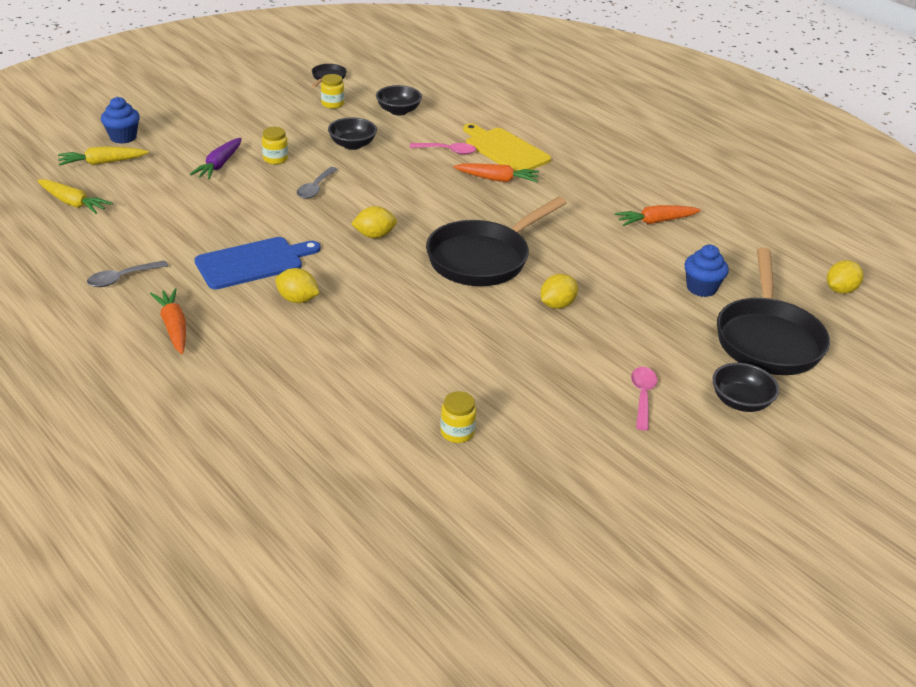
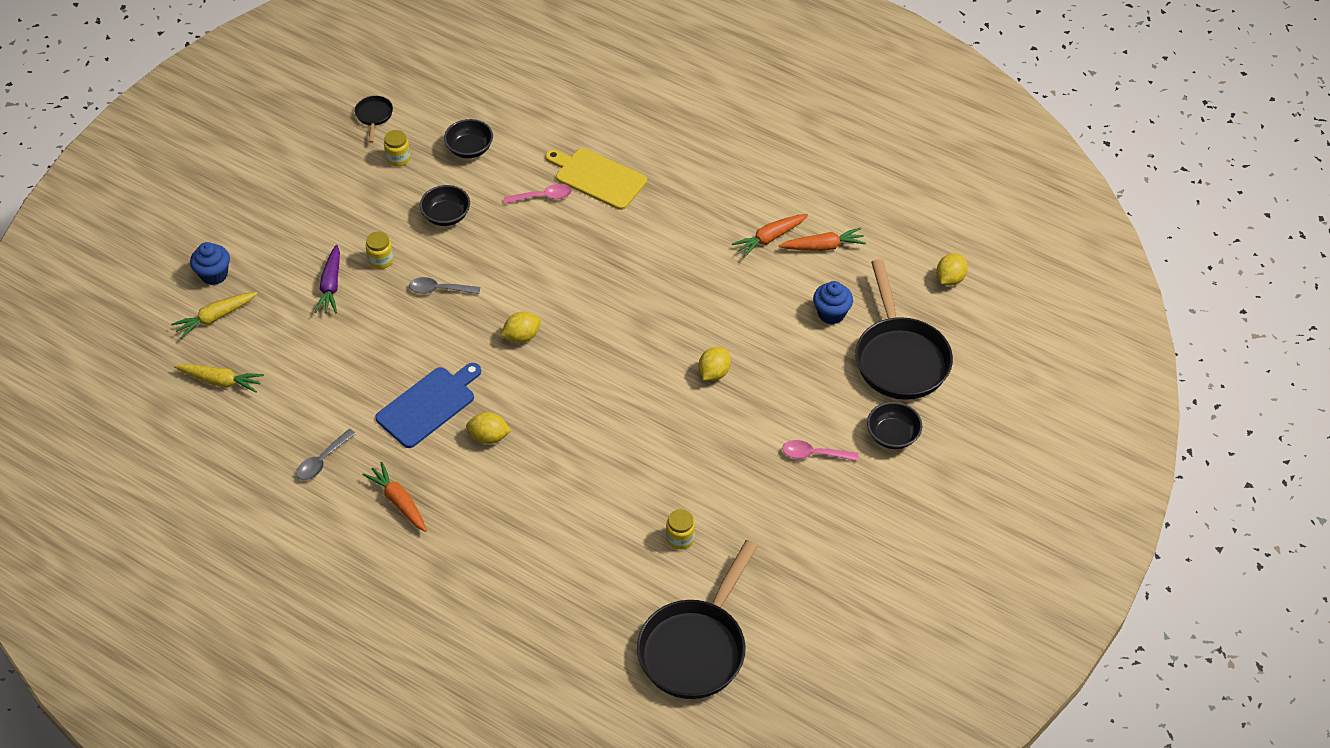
camera: 15 degrees left, 15 degrees up
grey spoon [297,167,338,199] -> grey spoon turned 90 degrees clockwise [409,277,480,294]
black pan [426,197,567,286] -> black pan moved to [637,540,758,699]
orange carrot [453,164,539,182] -> orange carrot moved to [778,228,866,251]
pink spoon [631,367,657,430] -> pink spoon turned 75 degrees counterclockwise [782,440,858,461]

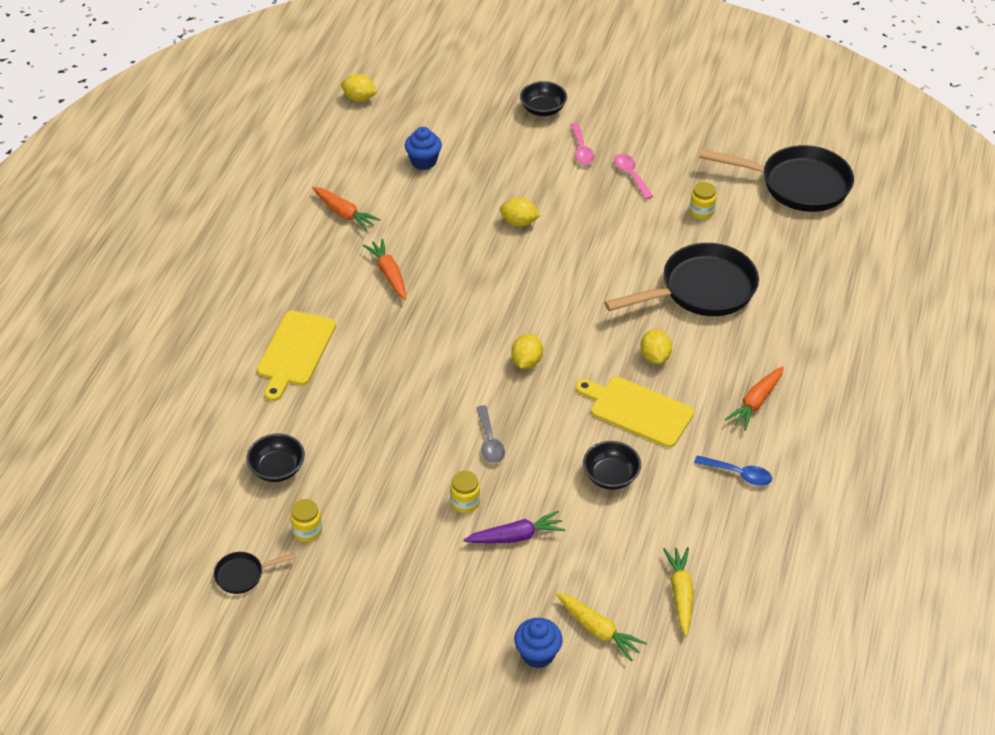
camera: 105 degrees left, 5 degrees down
grey spoon [296,429,356,480] -> blue spoon [694,455,772,486]
blue cutting board [375,363,481,448] -> yellow cutting board [575,377,694,448]
black bowl [420,185,470,226] -> black bowl moved to [583,441,641,490]
yellow lemon [501,312,541,343] -> yellow lemon turned 60 degrees clockwise [511,334,543,369]
pink spoon [504,184,572,204] -> pink spoon moved to [614,154,653,199]
orange carrot [778,228,866,251] -> orange carrot moved to [363,239,406,300]
black pan [855,259,953,400] -> black pan moved to [604,243,759,316]

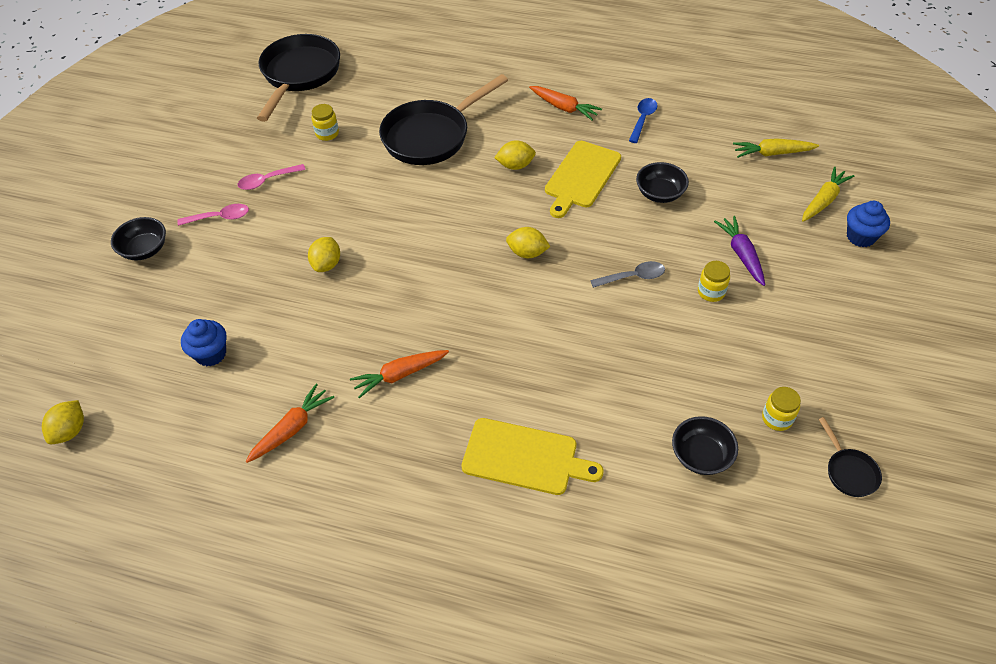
camera: 90 degrees left, 5 degrees up
black pan [604,243,759,316] -> black pan turned 105 degrees counterclockwise [379,74,508,165]

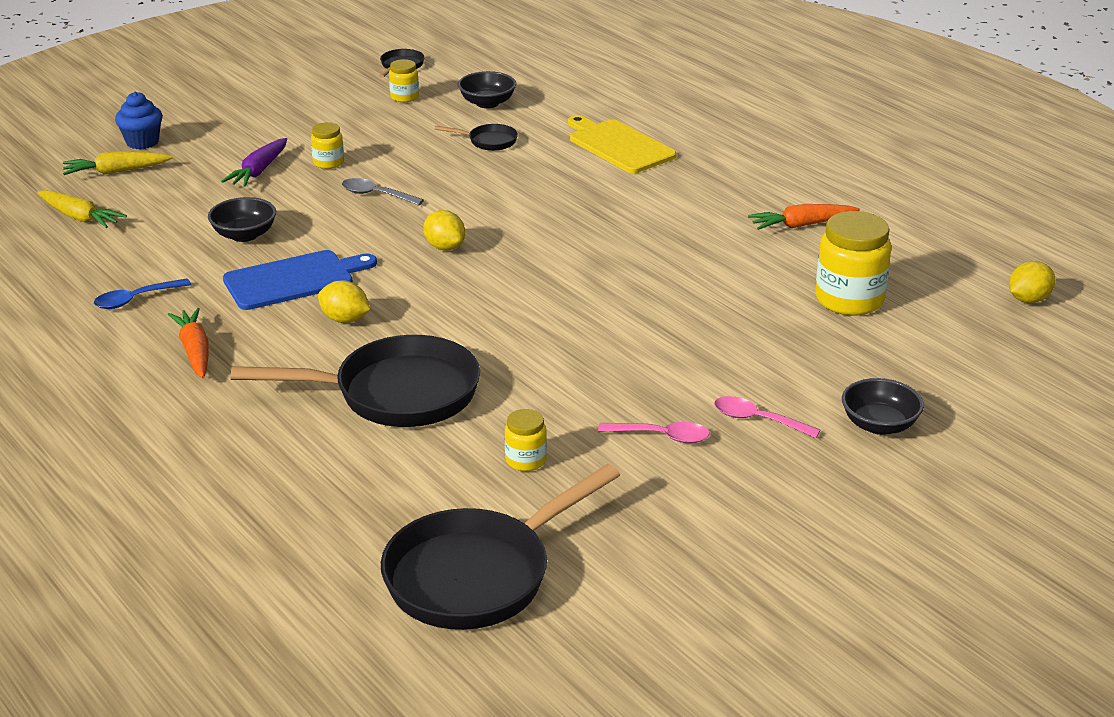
camera: 145 degrees left, 20 degrees down
blue cupcake [181,319,227,367] -> yellow jar [815,211,891,315]
yellow lemon [308,237,340,272] -> none
orange carrot [350,350,449,398] -> none
yellow cutting board [545,141,621,218] -> blue cutting board [223,250,377,310]
none -> black pan [435,124,518,151]

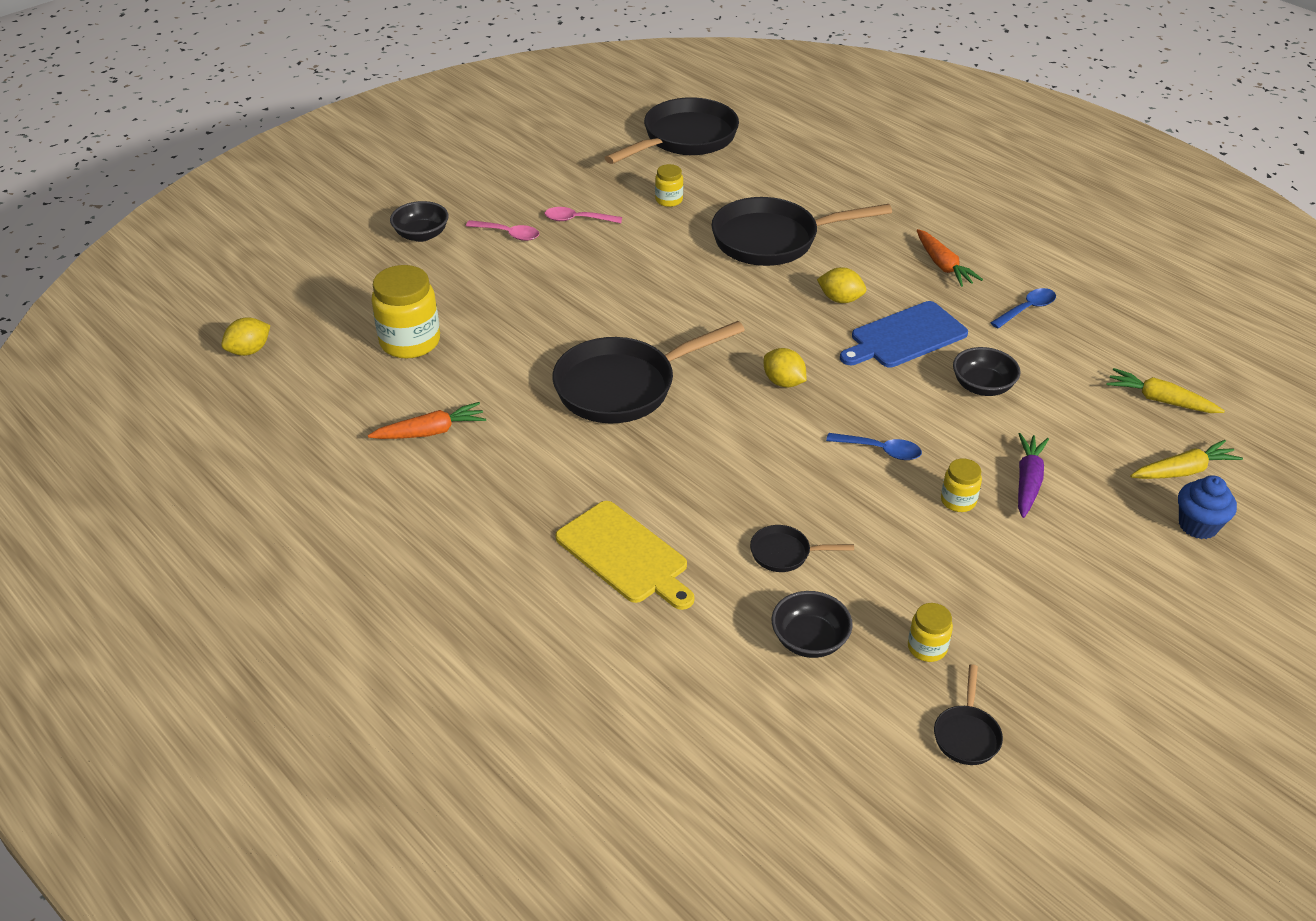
camera: 175 degrees right, 10 degrees up
grey spoon [342,178,424,205] -> blue spoon [826,433,922,460]
none -> black pan [552,321,745,423]

